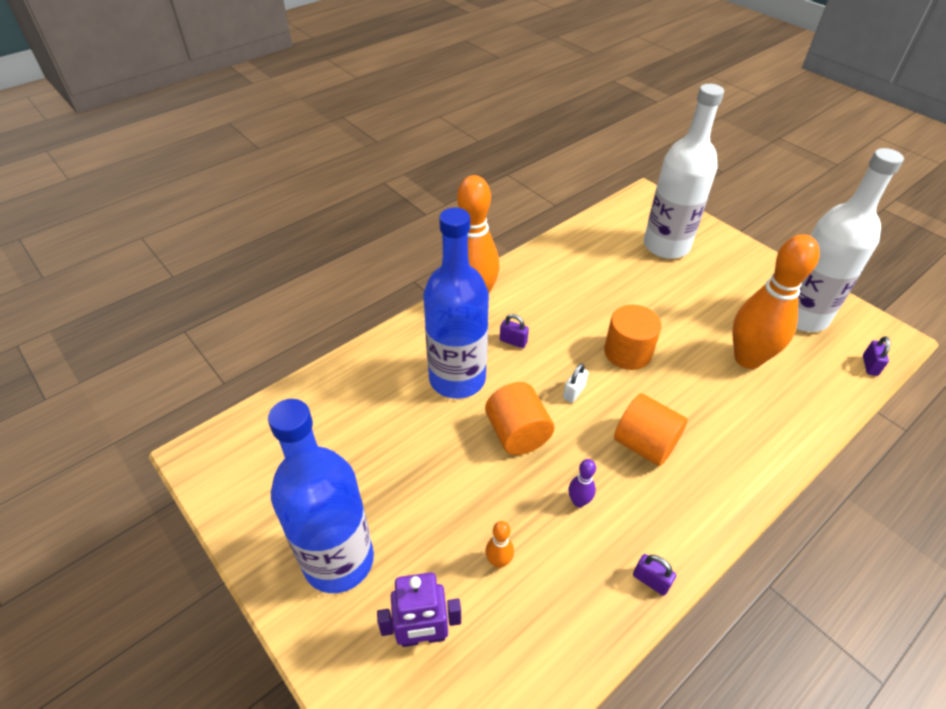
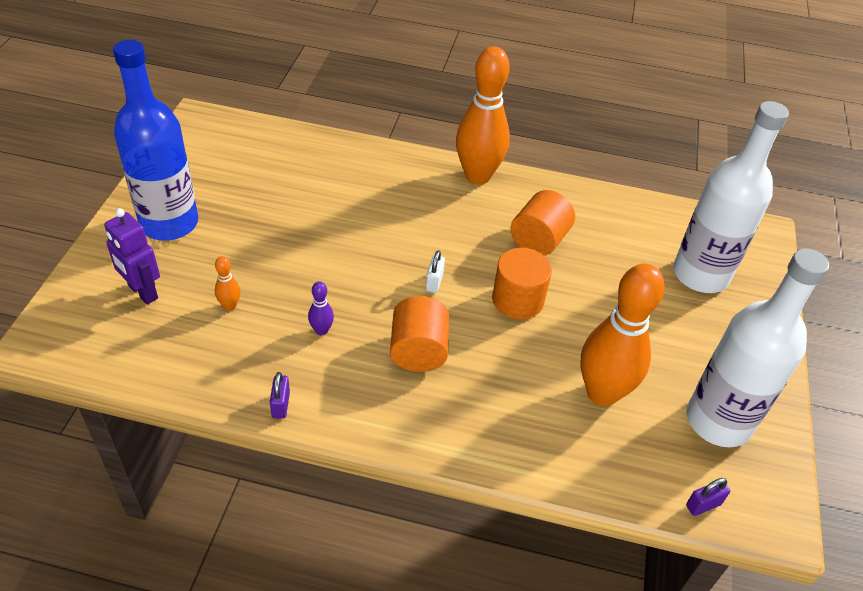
camera: 50 degrees right, 0 degrees up
blue bottle [423,207,489,399] -> none
orange cylinder [485,382,554,455] -> orange cylinder moved to [511,190,575,256]
purple padlock [500,314,529,348] -> none
white padlock [563,363,589,403] -> white padlock turned 75 degrees counterclockwise [425,250,445,293]

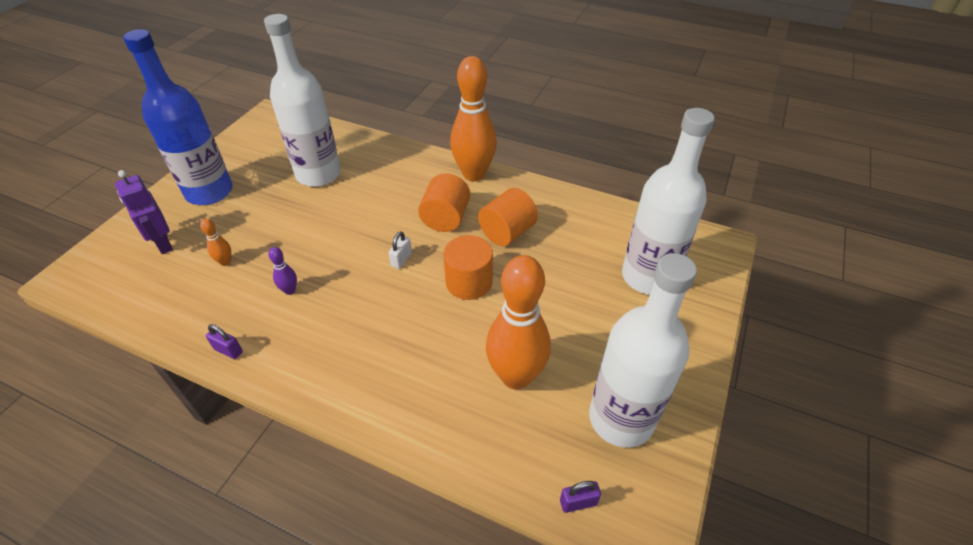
camera: 15 degrees right, 0 degrees up
purple padlock [270,372,290,419] -> purple padlock turned 75 degrees counterclockwise [206,324,243,359]
orange cylinder [390,296,449,372] -> orange cylinder moved to [418,173,470,232]
none -> white bottle [264,14,341,187]

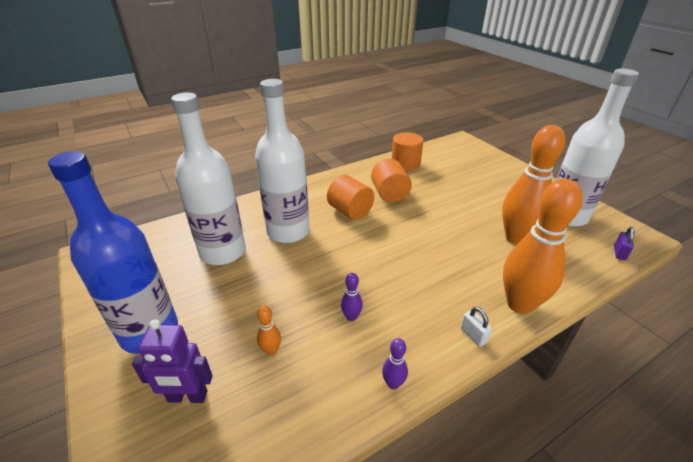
camera: 55 degrees left, 10 degrees down
purple padlock [206,324,243,359] -> purple bowling pin [382,338,408,389]
white padlock [389,231,412,269] -> white padlock moved to [461,307,492,347]
orange cylinder [443,235,493,300] -> orange cylinder moved to [392,132,423,171]
orange bowling pin [450,56,497,181] -> orange bowling pin moved to [503,179,583,314]
white bottle [622,108,715,295] -> white bottle moved to [255,79,310,243]

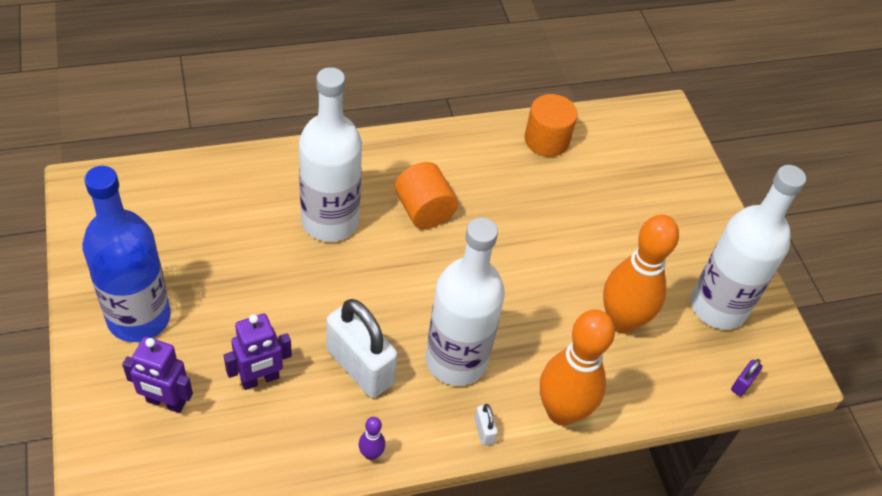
camera: 10 degrees right, 15 degrees up
white bottle [171,92,245,265] -> white bottle moved to [426,217,505,386]
orange bowling pin [257,306,281,356] -> purple robot [224,313,292,390]
purple bowling pin [341,273,363,321] -> white padlock [326,299,398,398]
orange cylinder [371,159,412,203] -> none

